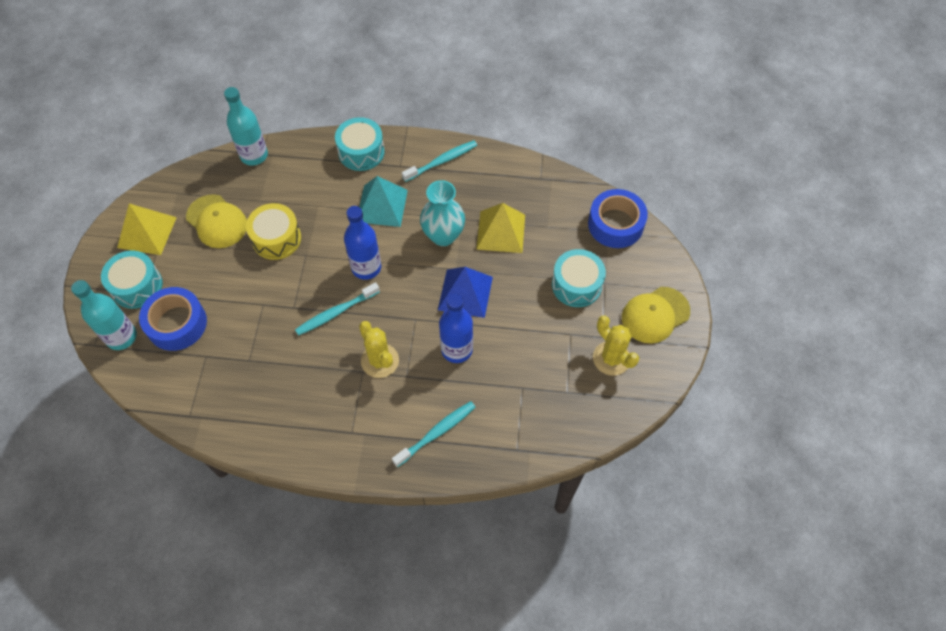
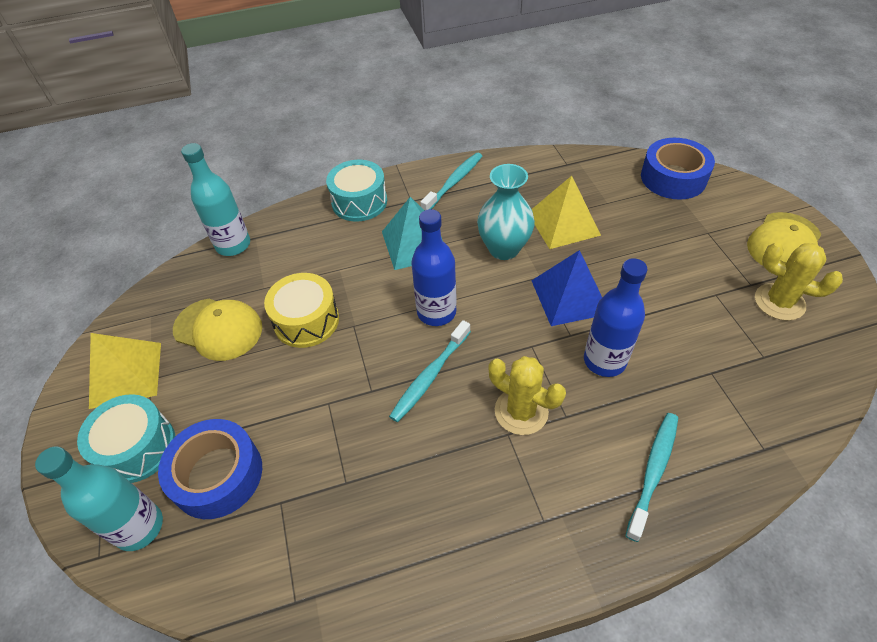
camera: 20 degrees left, 10 degrees down
turquoise drum [552,249,606,307] -> none

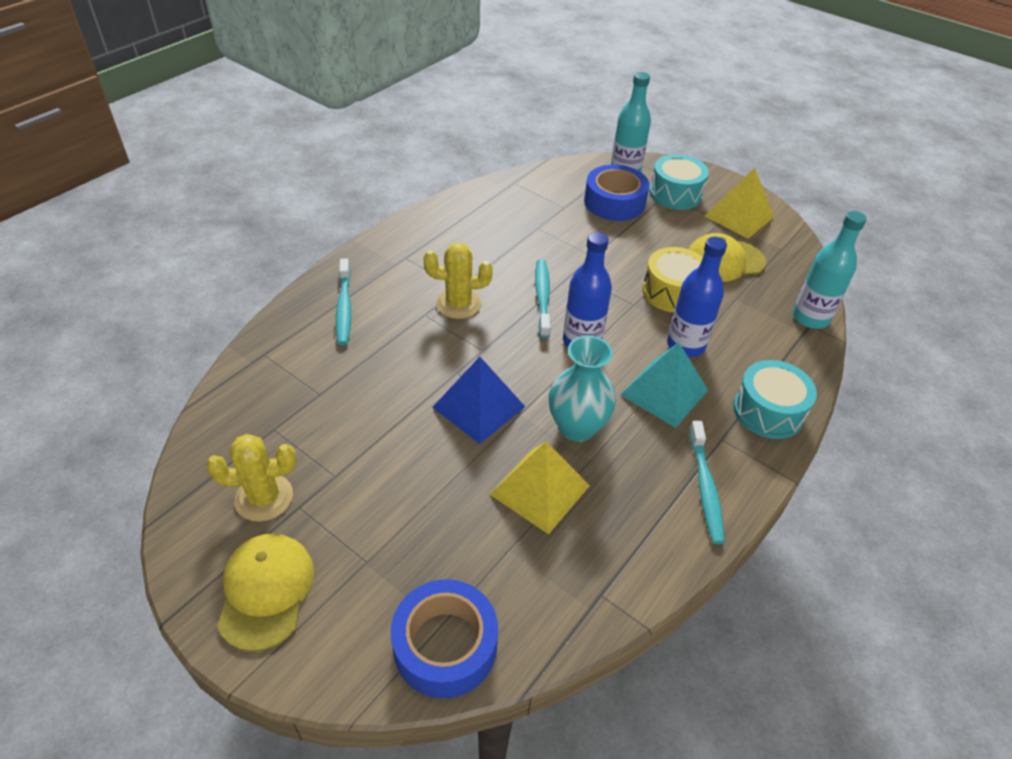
camera: 140 degrees right, 5 degrees down
blue bottle [584,258,647,377] -> blue bottle moved to [667,237,727,357]

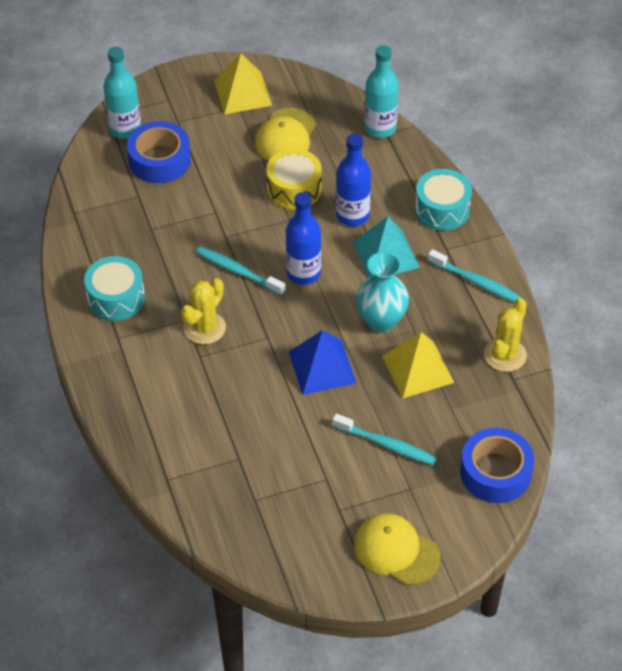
camera: 55 degrees left, 5 degrees up
yellow cactus [206,434,296,522] -> yellow cactus moved to [484,298,527,372]
turquoise toothbrush [336,258,351,345] -> turquoise toothbrush moved to [333,414,437,465]
turquoise drum [650,154,709,210] -> turquoise drum moved to [84,256,145,321]

